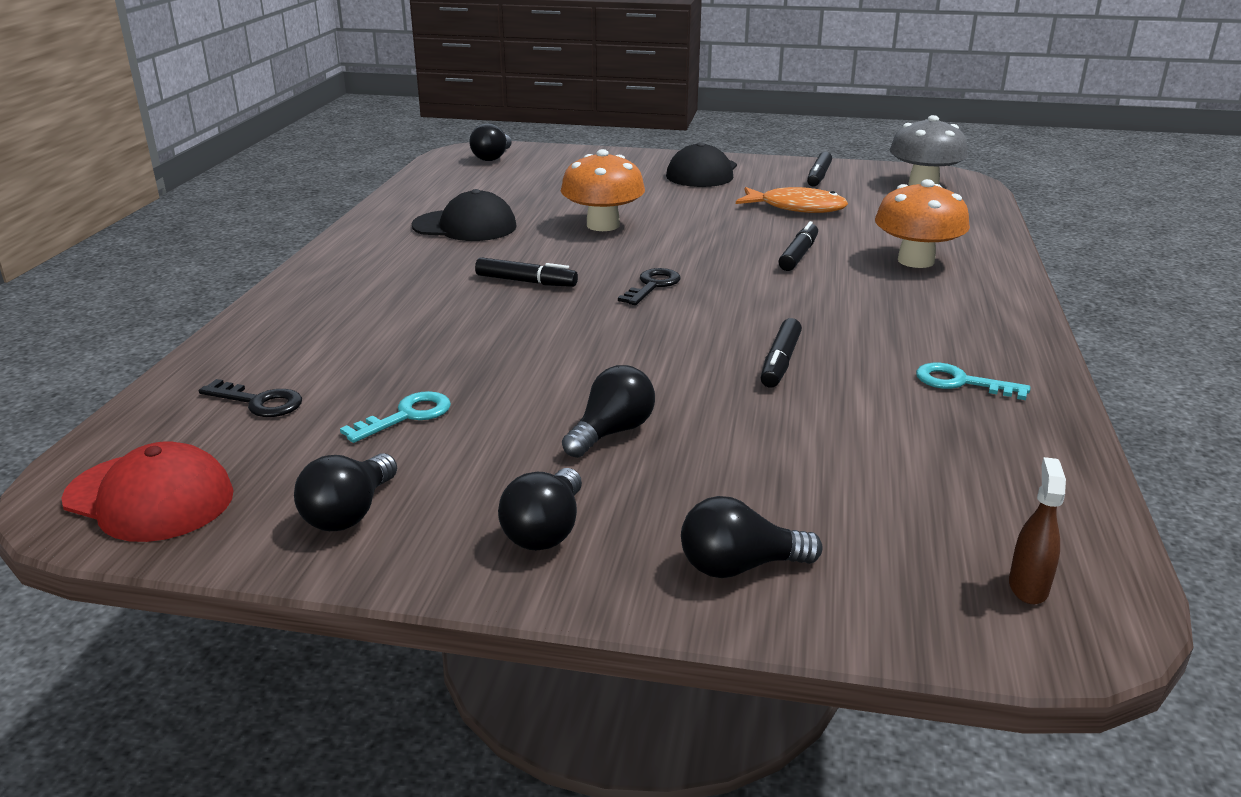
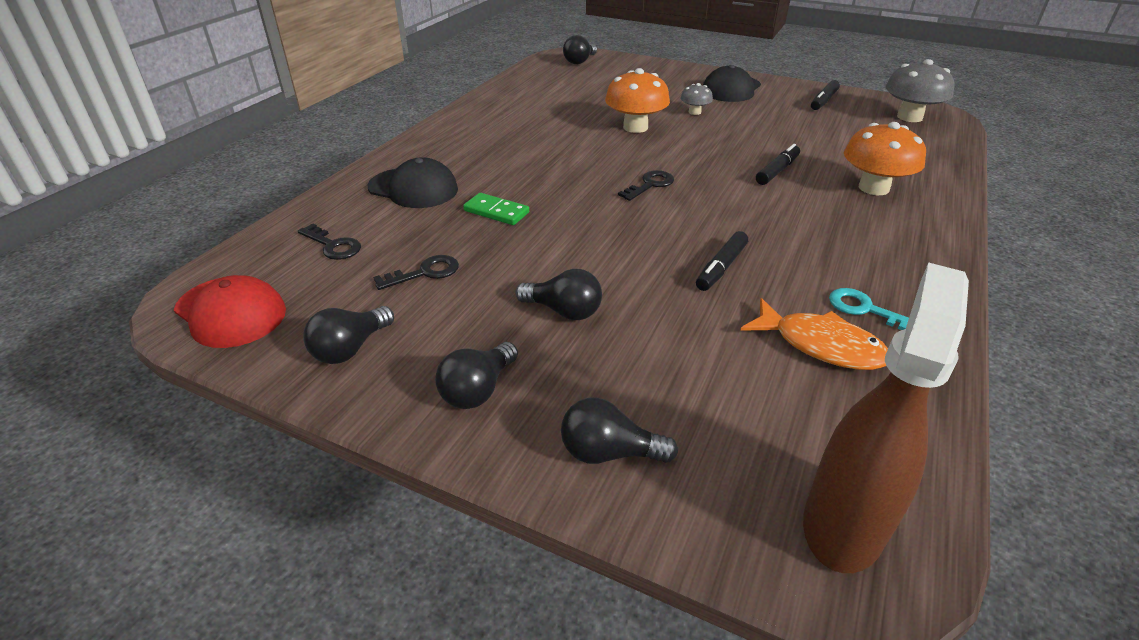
camera: 15 degrees right, 10 degrees up
turquoise key [340,391,451,443] -> black key [373,255,459,290]
black cap [412,189,517,241] -> black cap moved to [368,157,458,208]
black marker [475,257,578,287] -> none
black light bulb [562,365,655,458] -> black light bulb turned 60 degrees clockwise [515,269,602,320]
orange fish [736,187,848,213] -> orange fish moved to [740,298,888,370]
brown spray bottle [1009,457,1066,604] -> brown spray bottle [803,262,969,573], size x2.37
none -> green domino [463,193,529,225]
none -> grey mushroom [680,83,713,115]

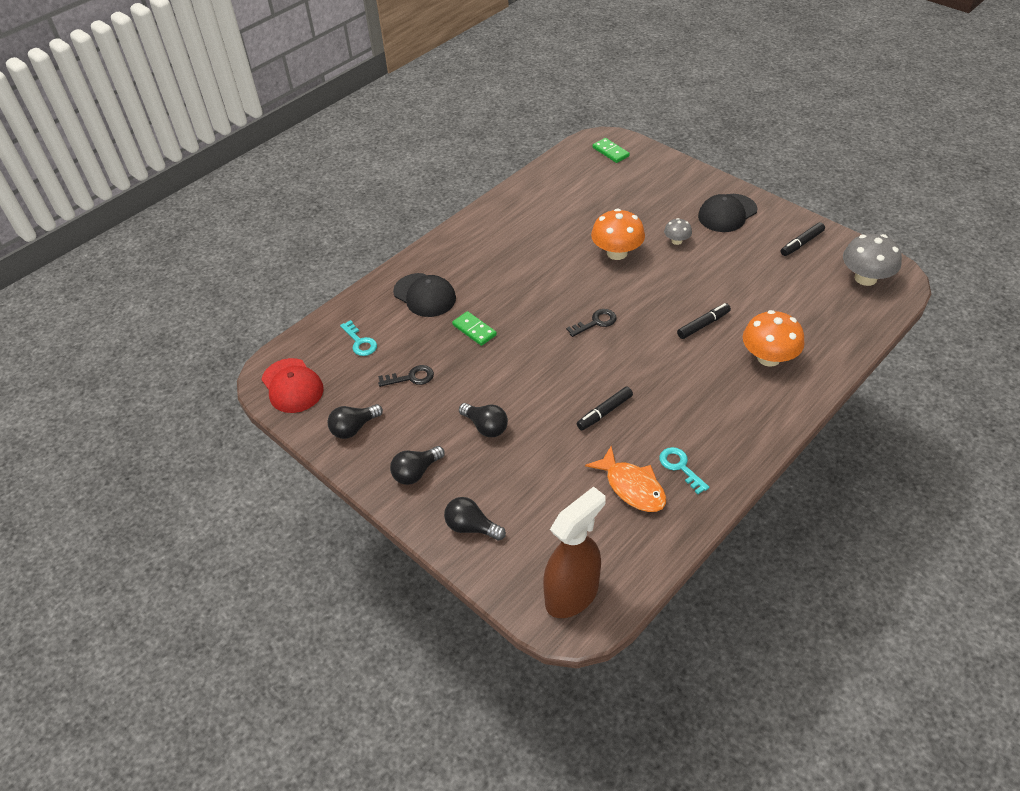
camera: 20 degrees right, 10 degrees up
black key [298,223,361,260] -> turquoise key [340,320,377,356]
black light bulb [563,35,597,64] -> green domino [593,138,630,163]

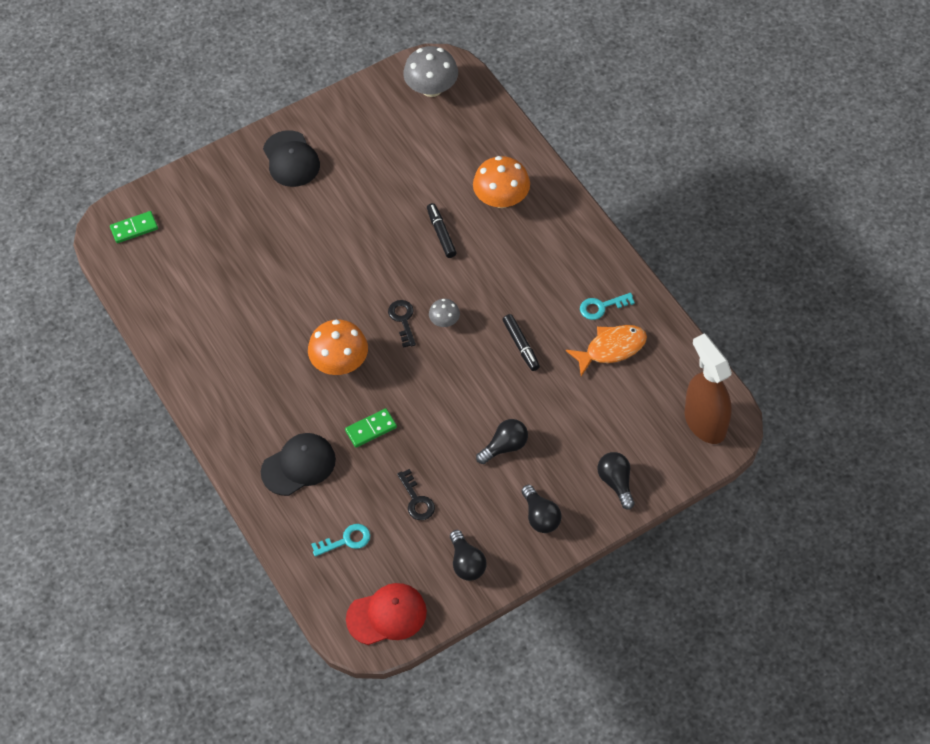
camera: 75 degrees left, 10 degrees up
black key [378,365,434,387] -> black key turned 150 degrees clockwise [397,469,435,520]
black light bulb [444,497,506,541] -> black light bulb turned 120 degrees clockwise [598,452,635,510]
orange mushroom [591,208,645,260] -> orange mushroom moved to [308,320,368,375]
grey mushroom [664,218,692,245] -> grey mushroom moved to [429,299,460,327]
black marker [781,222,825,256] -> none

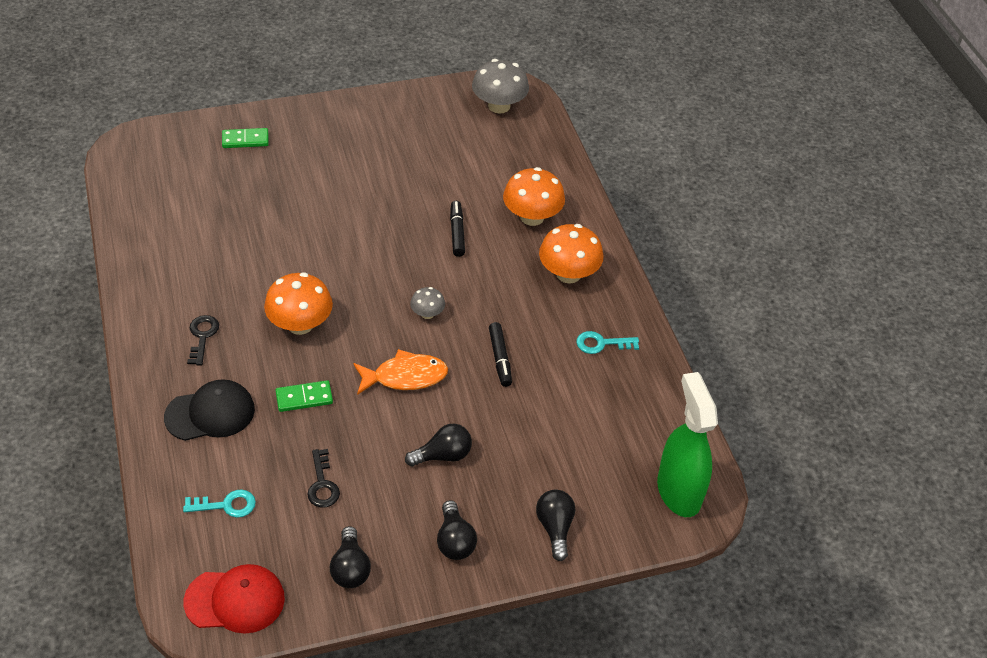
camera: 10 degrees right, 10 degrees down
green domino [110,211,158,243] -> green domino moved to [222,128,269,148]
black cap [263,130,320,187] -> none
black key [388,300,416,348] -> black key moved to [187,315,219,365]
orange fish [566,325,647,376] -> orange fish moved to [353,349,448,395]
brown spray bottle [685,334,732,444] -> green spray bottle [657,372,718,517]
none -> orange mushroom [539,224,604,284]

